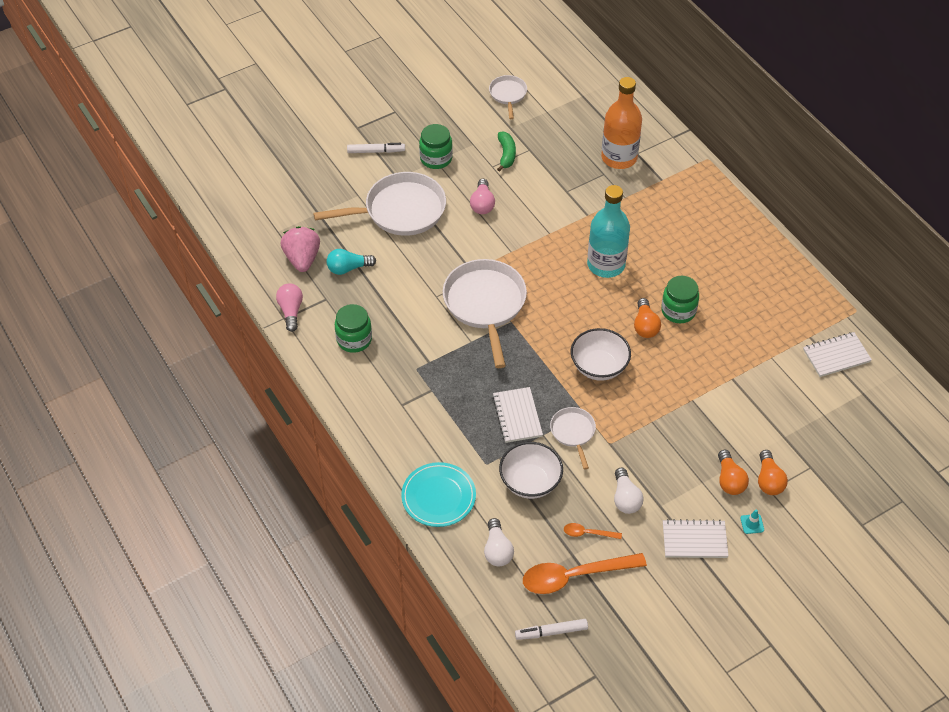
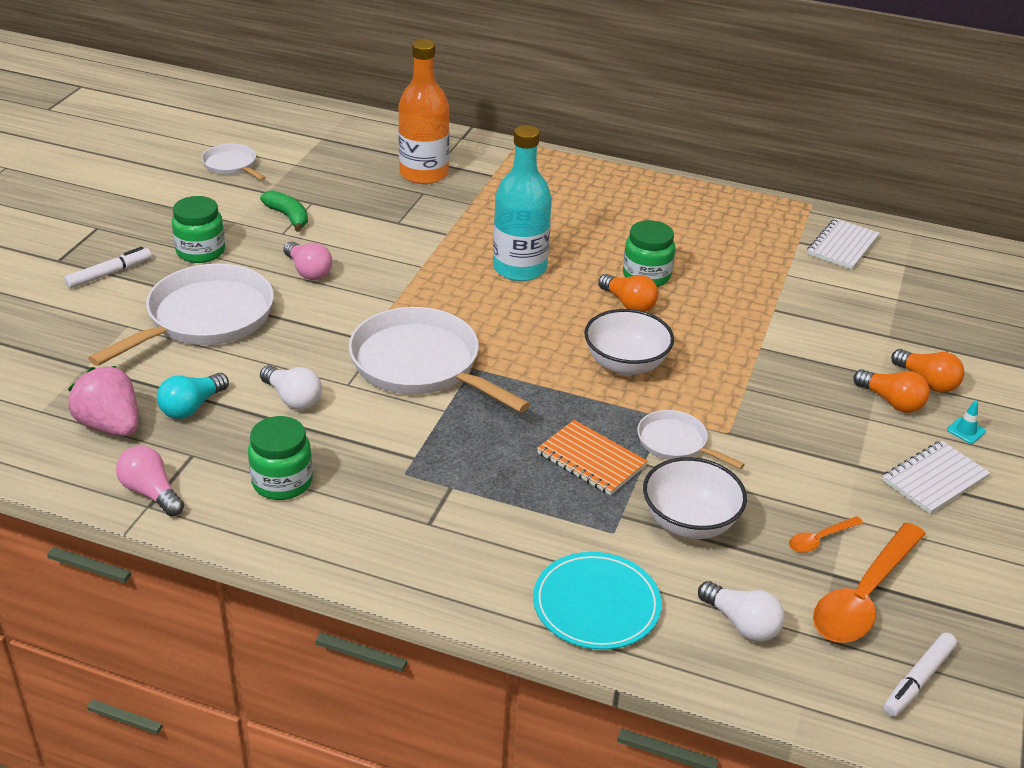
camera: 40 degrees left, 15 degrees down
white notebook [492,387,543,443] -> orange notebook [537,420,647,495]
white light bulb [614,468,644,514] -> white light bulb moved to [260,365,322,410]

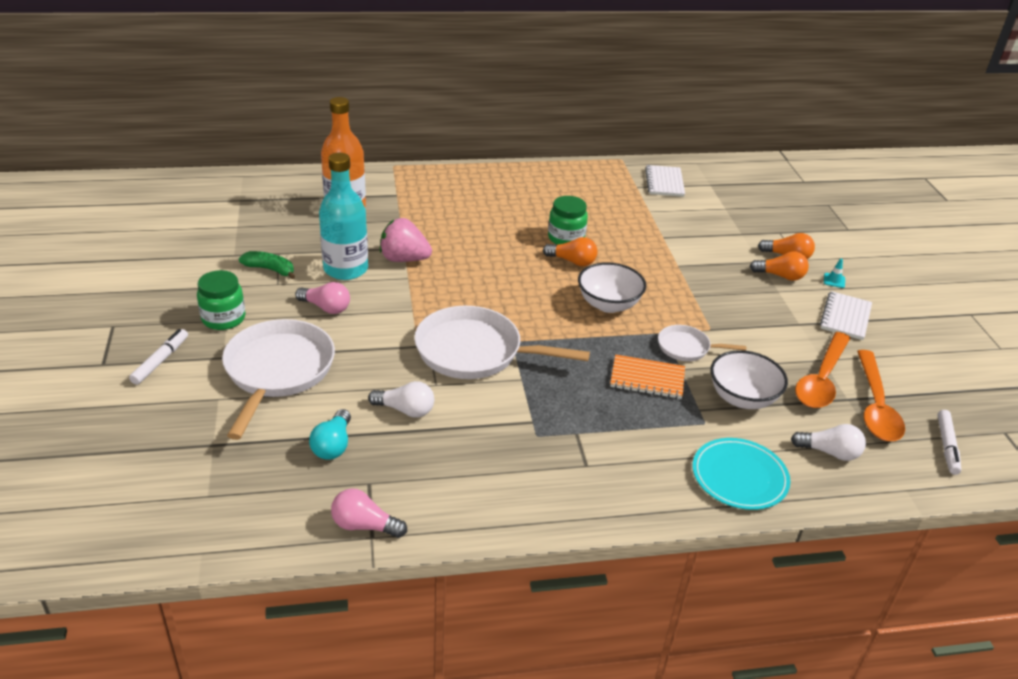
camera: 30 degrees left, 0 degrees up
pink strawberry [68,366,138,436] -> pink strawberry moved to [380,218,432,262]
white pan [201,144,266,180] -> none
green jar [248,416,313,500] -> none
turquoise bottle [493,125,552,281] -> turquoise bottle moved to [319,153,368,280]
orange spoon [789,516,863,553] -> orange spoon [795,332,850,408], size x2.14

